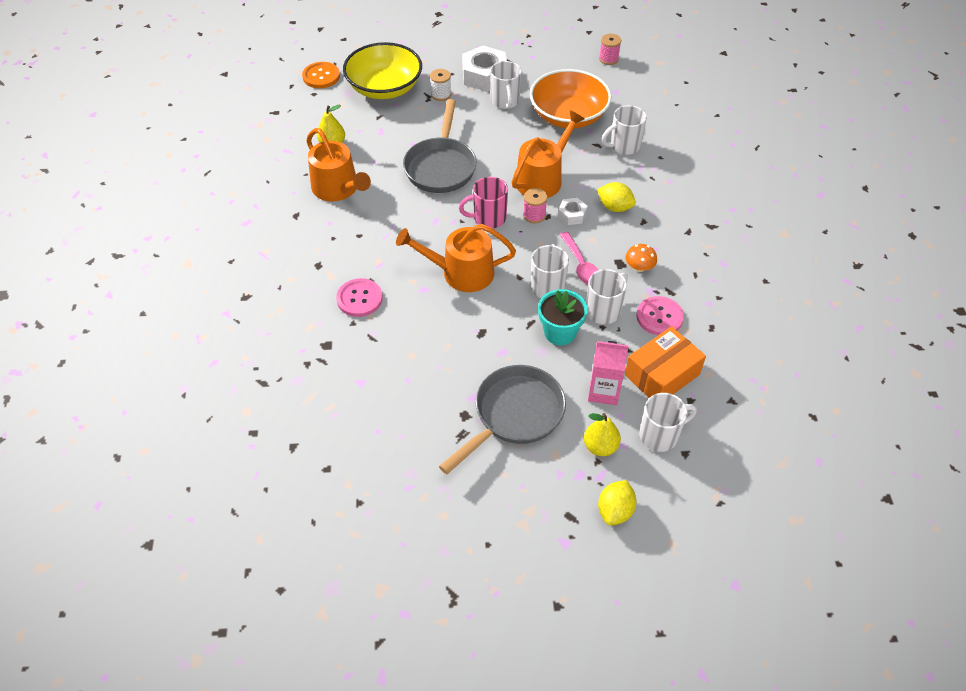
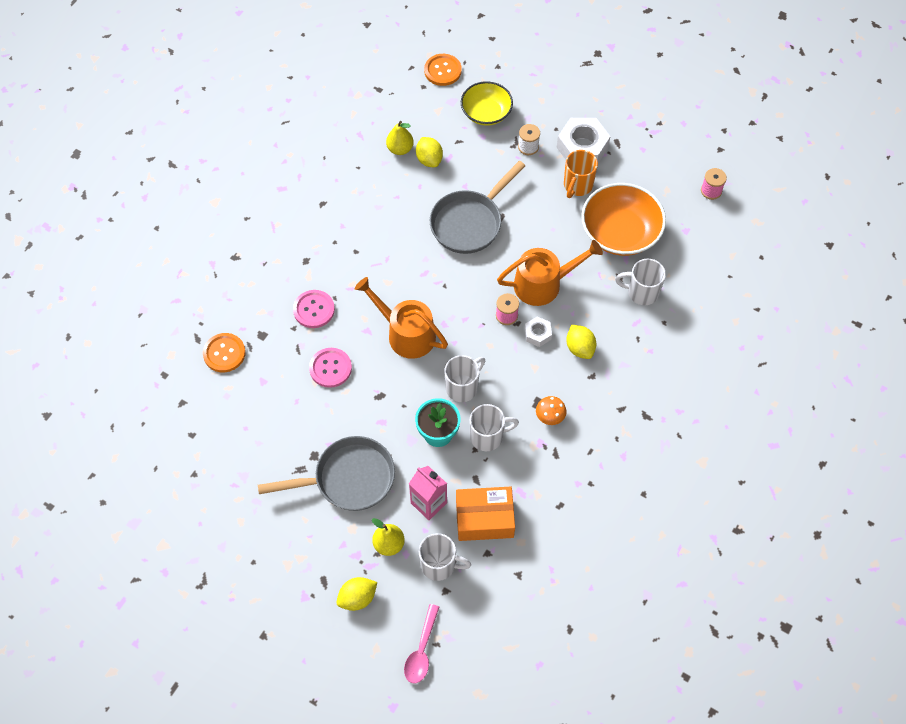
camera: 35 degrees right, 10 degrees up
orange watering can [306,128,371,202] -> none
yellow bowl [343,42,422,99] -> yellow bowl [461,81,513,126], size x0.66
pink mug [459,177,508,228] -> none
white mug [490,61,522,109] -> orange mug [564,150,598,198]
pink spoon [560,232,598,285] -> pink spoon moved to [404,604,439,683]
pink button [636,296,684,335] -> pink button moved to [309,348,352,388]
none -> orange button [203,333,246,372]
none -> yellow lemon [416,137,443,167]

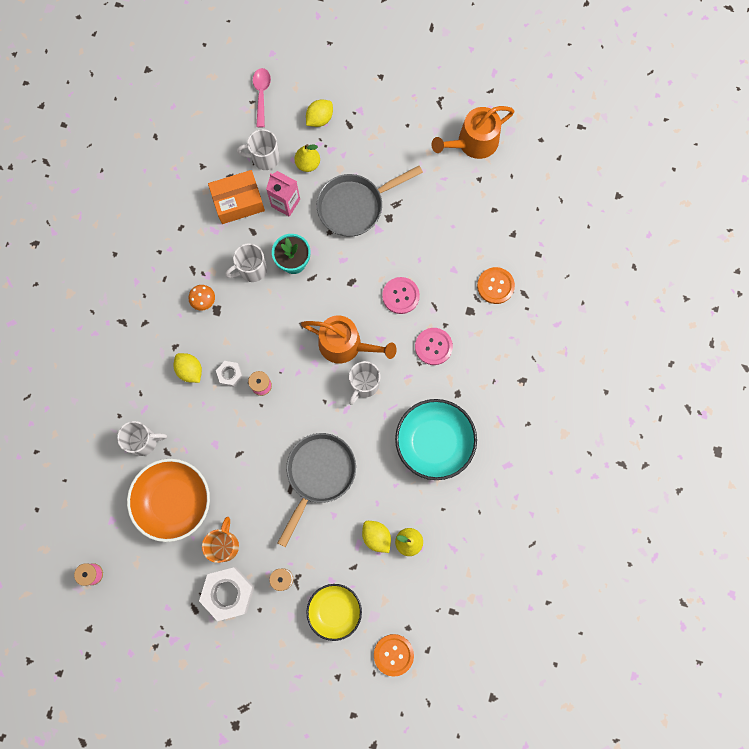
camera: 165 degrees right, 15 degrees up
white mug [444,355,485,402] -> white mug moved to [349,361,380,405]
orange watering can [497,240,603,306] -> orange watering can moved to [431,106,514,159]
none -> turquoise bowl [395,399,477,480]

